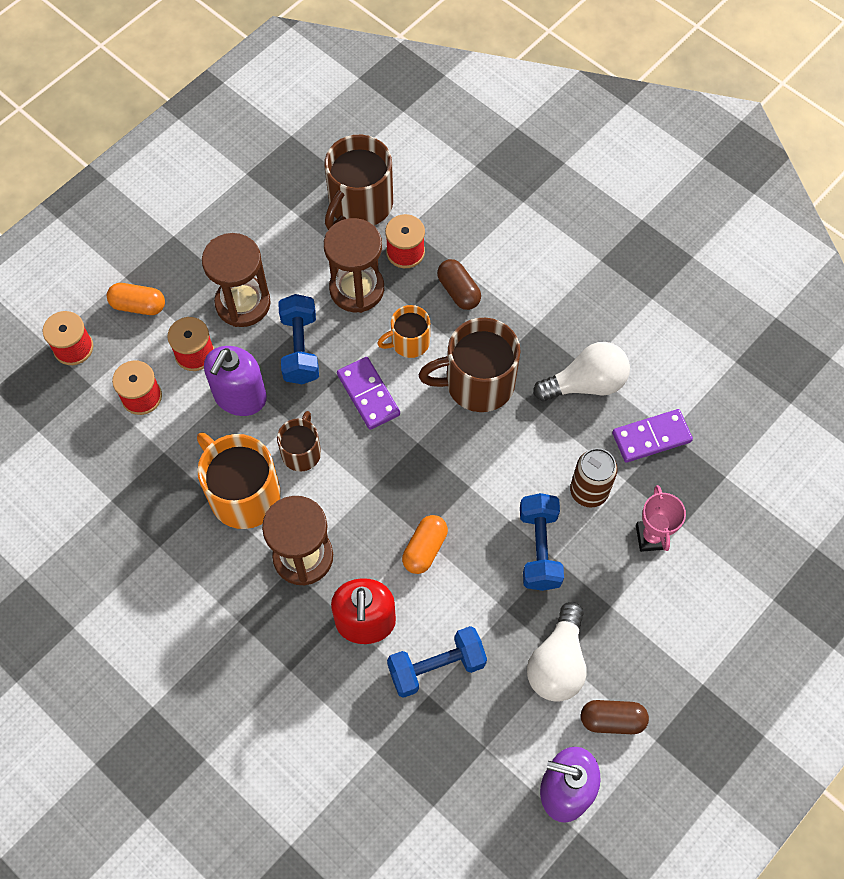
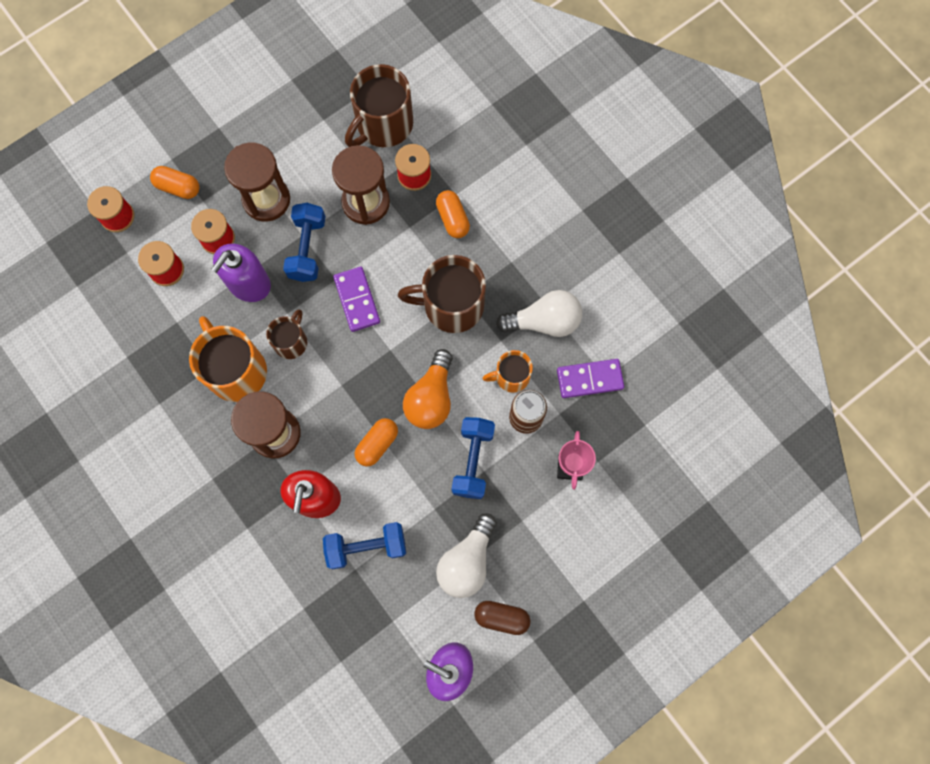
camera: 10 degrees right, 10 degrees up
orange mug [377,305,430,358] -> orange mug moved to [483,350,533,393]
brown capsule [437,259,481,310] -> orange capsule [436,190,470,238]
none -> orange light bulb [403,349,453,429]

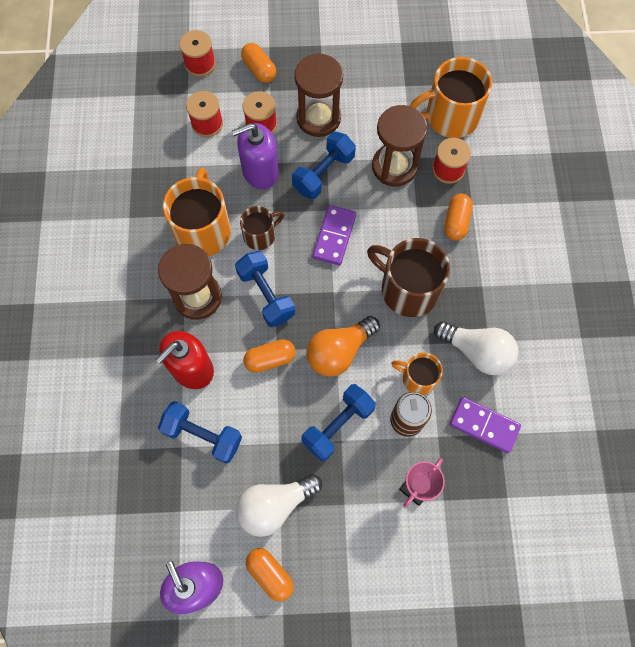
camera: 35 degrees right, 5 degrees down
brown mug [345,64,413,147] -> orange mug [410,57,492,138]
brown capsule [474,601,531,635] -> orange capsule [246,548,294,601]
none -> blue dumbbell [235,251,295,327]

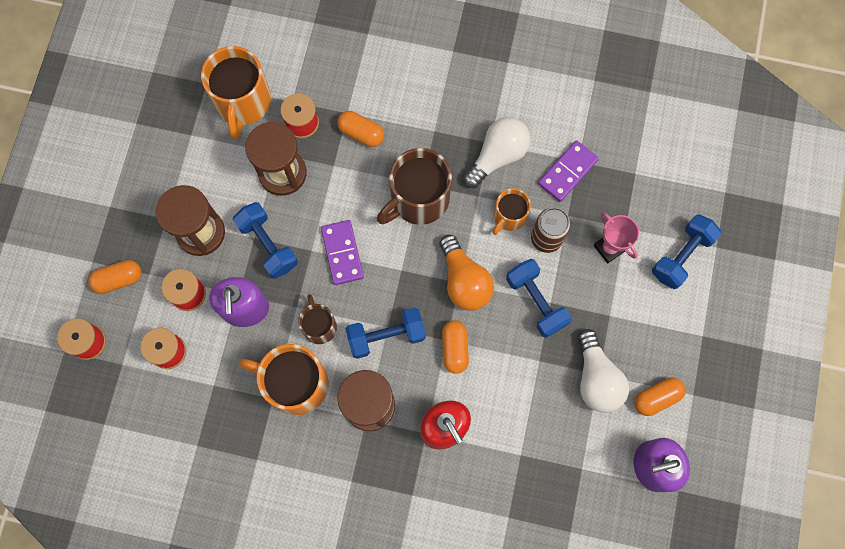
camera: 75 degrees left, 5 degrees up
blue dumbbell [158,401,242,464] -> blue dumbbell moved to [652,214,722,289]
purple domino [313,205,356,265] -> purple domino turned 45 degrees clockwise [321,220,364,285]

